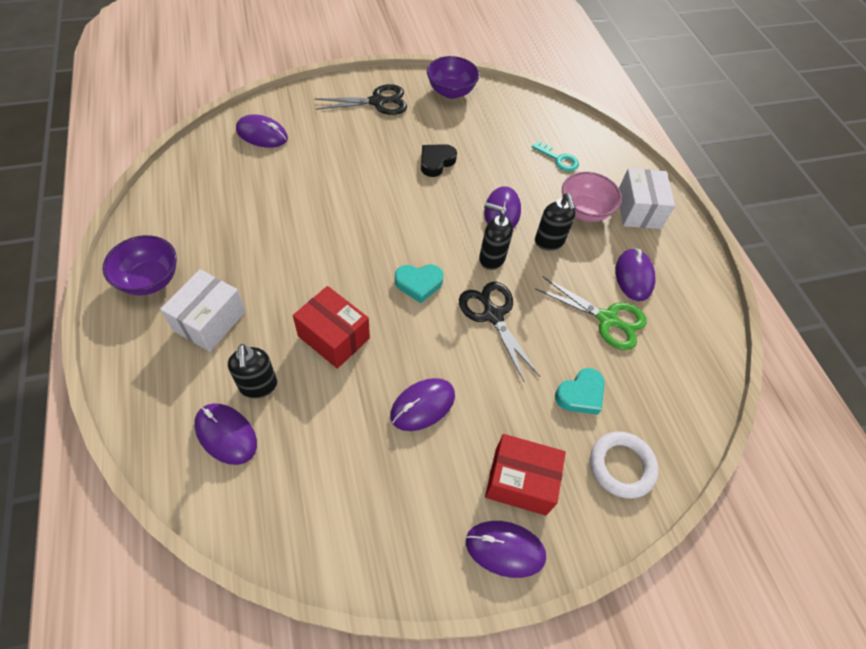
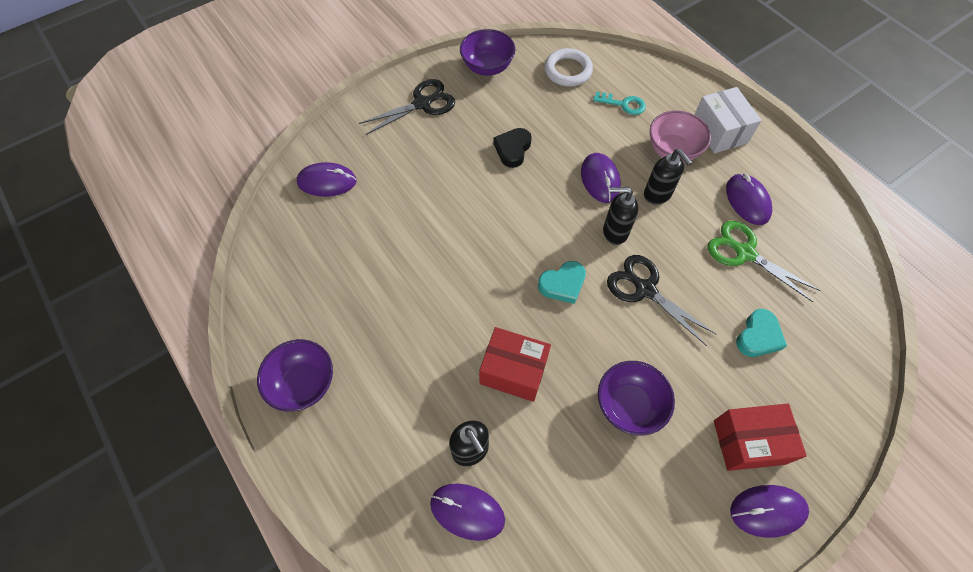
camera: 15 degrees left, 5 degrees up
white box [160,269,246,352] -> none
purple mouse [390,378,455,431] -> purple bowl [598,361,675,436]
green scissors [535,276,647,350] -> green scissors turned 150 degrees counterclockwise [708,221,821,302]
white ring [590,431,658,498] -> white ring moved to [545,48,593,87]

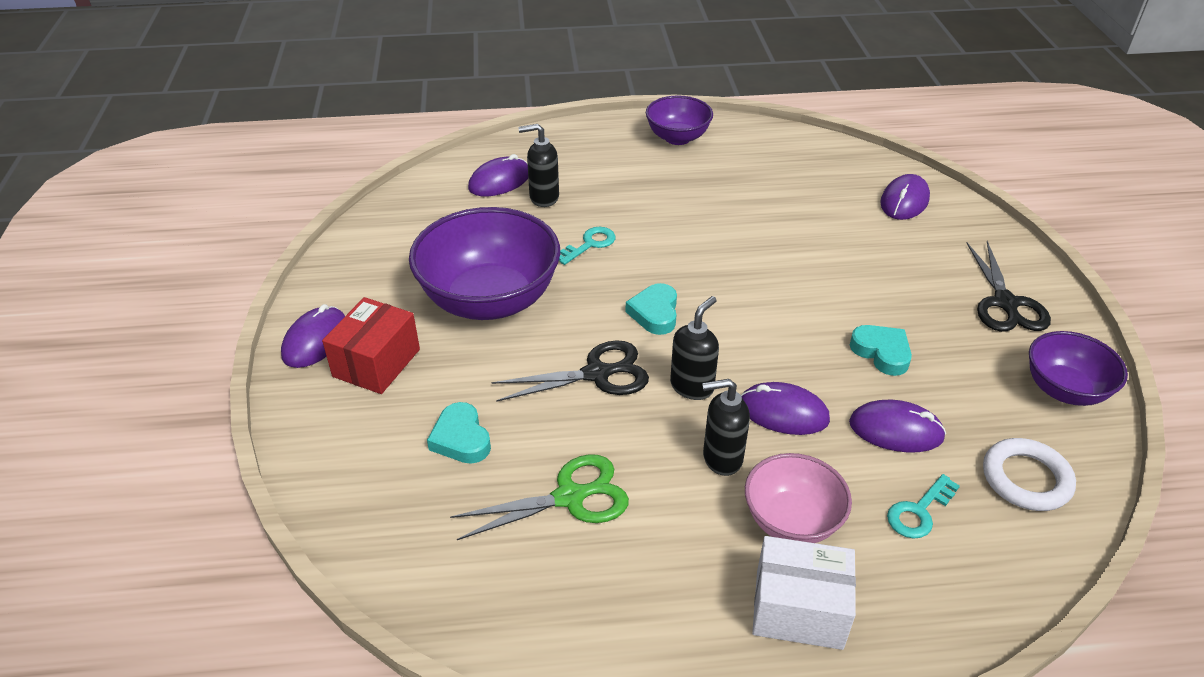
camera: 120 degrees right, 20 degrees down
red box [479,327,551,402] -> turquoise key [559,227,616,265]
black heart [493,128,532,168] -> turquoise heart [850,325,912,376]
purple bowl [598,361,675,436] -> purple bowl [409,207,560,320], size x1.77
purple mouse [726,174,772,225] -> purple mouse moved to [849,400,946,453]

